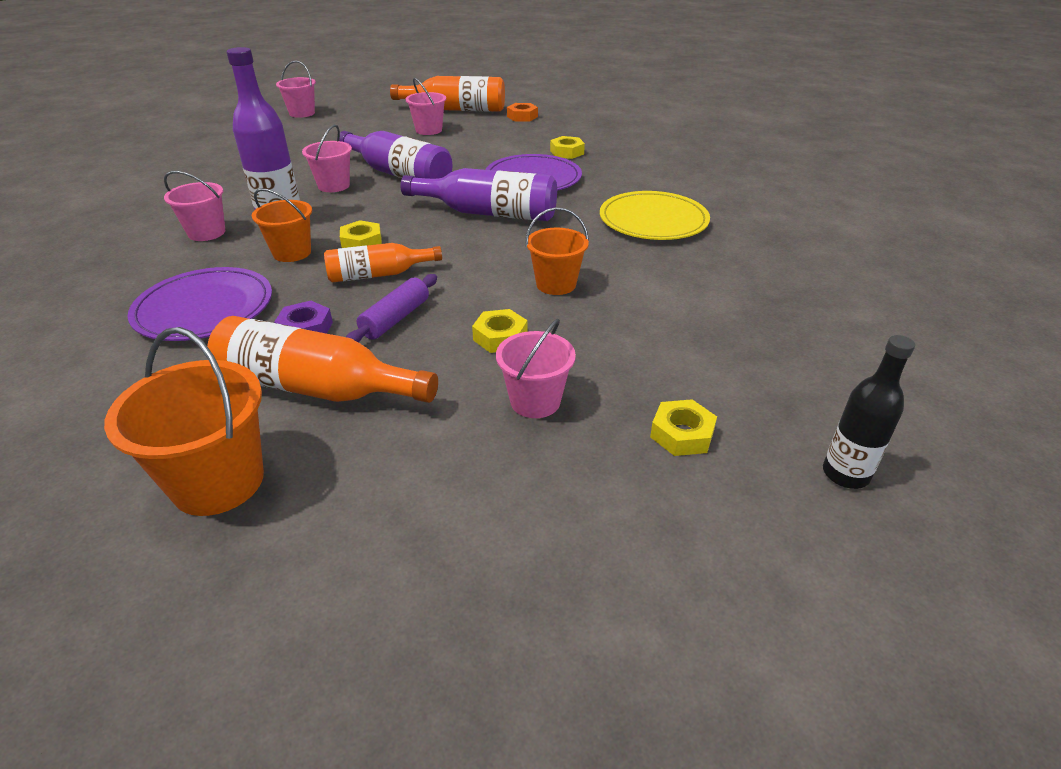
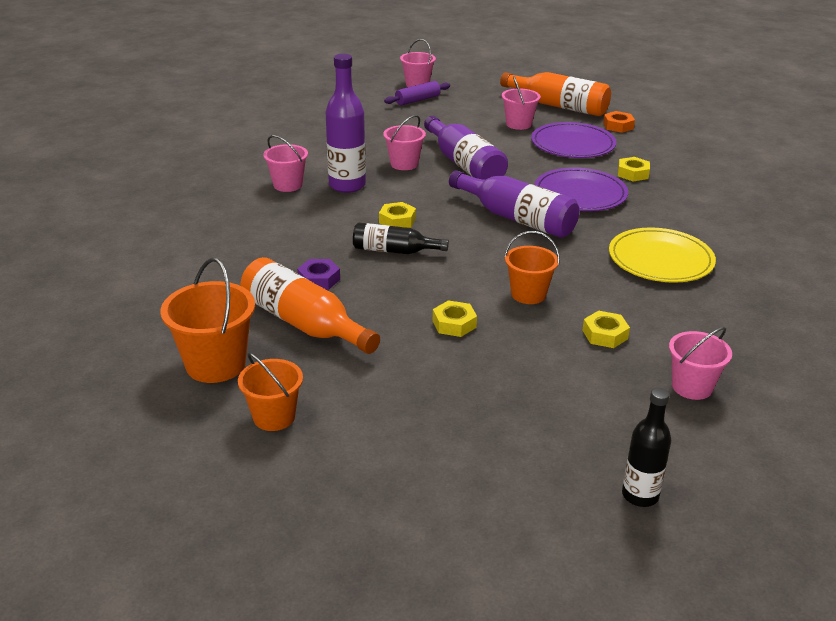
camera: 25 degrees right, 5 degrees down
purple plate [127,267,272,341] -> purple plate moved to [531,122,616,158]
orange bucket [252,188,312,262] -> orange bucket moved to [238,352,303,431]
orange bottle [324,243,442,283] -> black bottle [353,223,449,254]
purple rolling pin [346,274,437,343] -> purple rolling pin moved to [384,81,450,105]
pink bucket [496,318,576,418] -> pink bucket moved to [669,327,732,400]
yellow nut [650,399,717,456] -> yellow nut moved to [582,311,630,348]

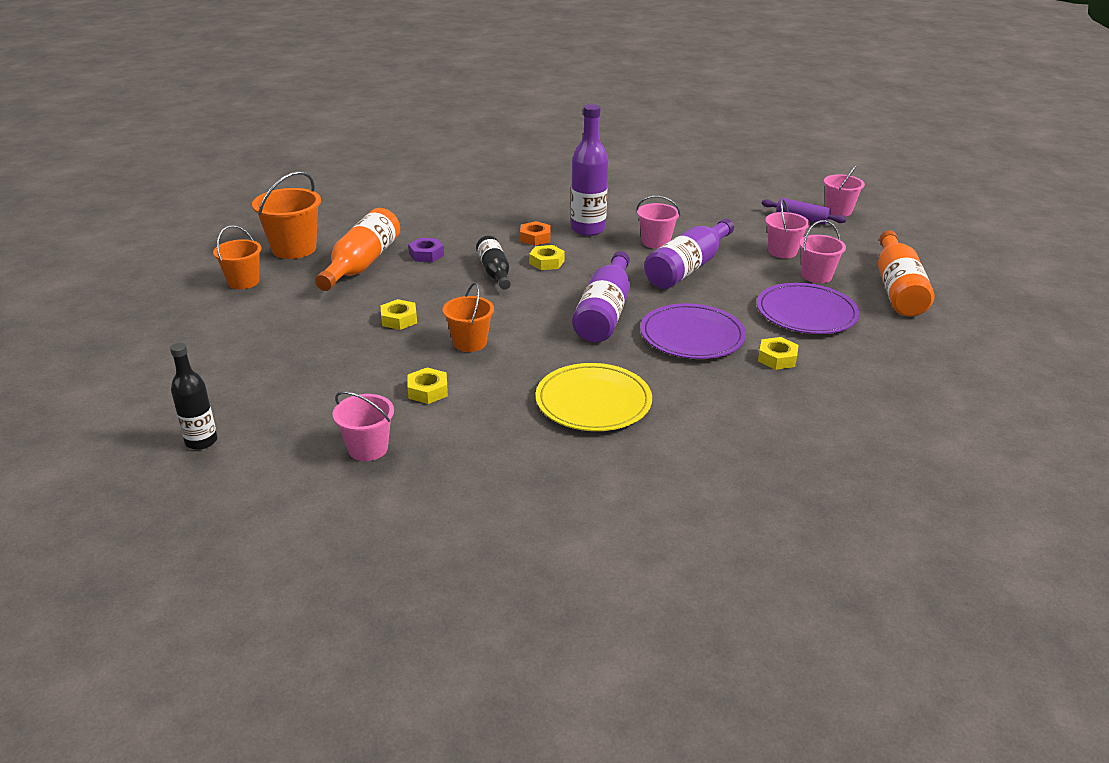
camera: 65 degrees right, 0 degrees up
pink bucket [263,135,308,192] -> pink bucket moved to [765,199,810,258]
orange nut [603,111,635,133] -> orange nut moved to [520,221,551,246]

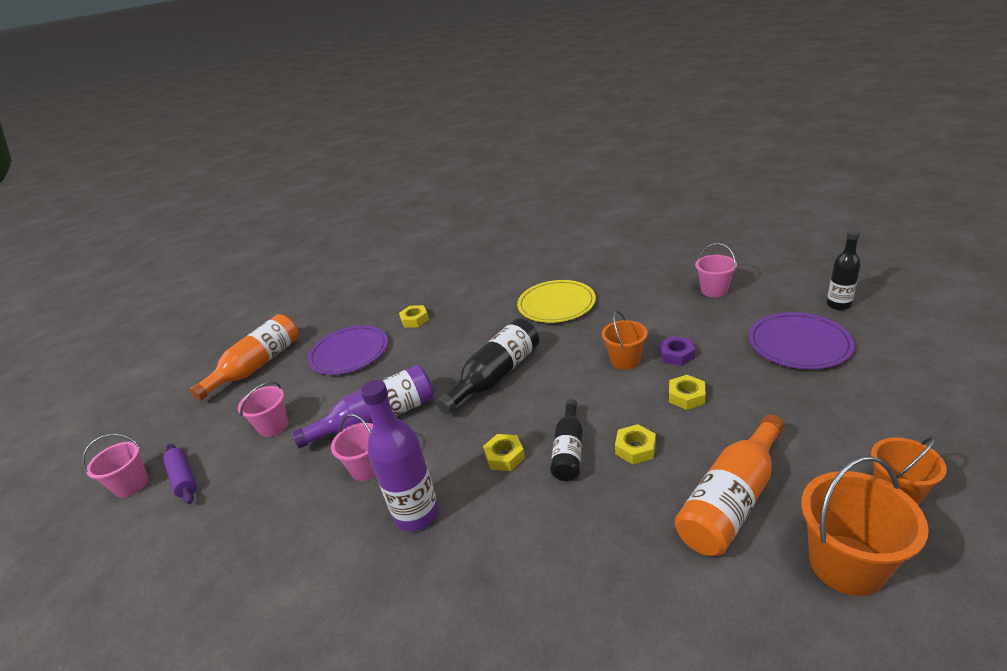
camera: 150 degrees left, 0 degrees up
yellow nut [407,368,448,404] -> yellow nut moved to [615,424,656,464]
purple nut [408,238,444,262] -> purple nut moved to [659,336,695,366]
orange nut [520,221,551,246] -> none
purple bottle [572,251,630,342] -> black bottle [437,319,539,414]
purple plate [640,303,746,359] -> purple plate moved to [749,312,855,369]
pink bucket [799,220,846,283] -> none

